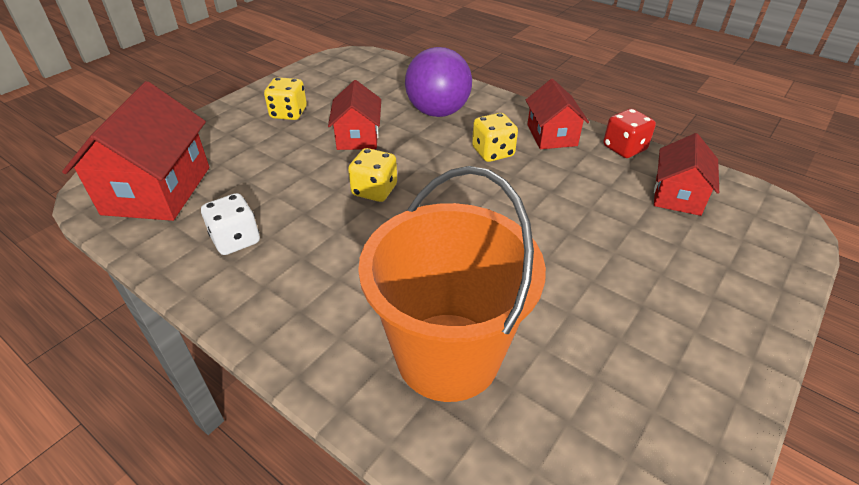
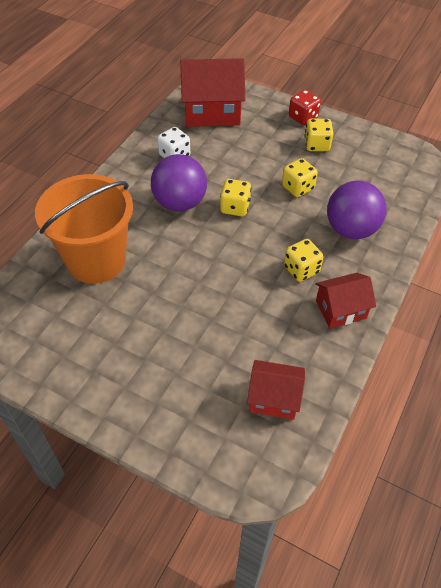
camera: 80 degrees right, 10 degrees up
red house [328,80,381,150] -> yellow dice [282,158,318,197]
red dice [603,109,656,158] -> red dice moved to [289,90,321,125]
none -> purple ball [151,154,207,211]

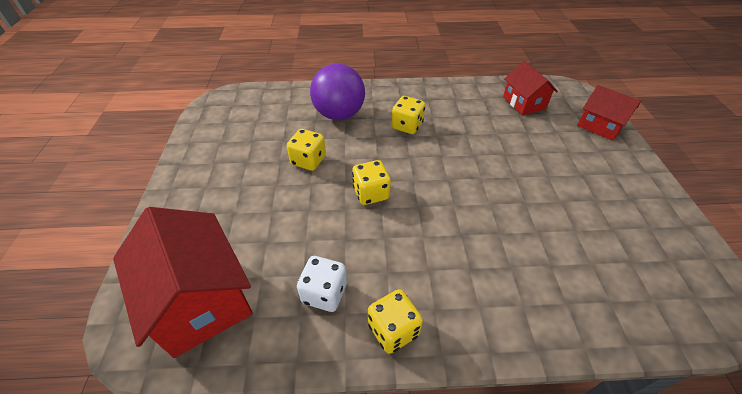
camera: 120 degrees left, 5 degrees down
orange bucket [35,174,133,284] -> none
purple ball [151,154,207,211] -> none
red dice [289,90,321,125] -> none
yellow dice [304,119,333,151] -> yellow dice moved to [368,289,423,354]
red house [315,273,376,328] -> red house moved to [577,85,641,141]

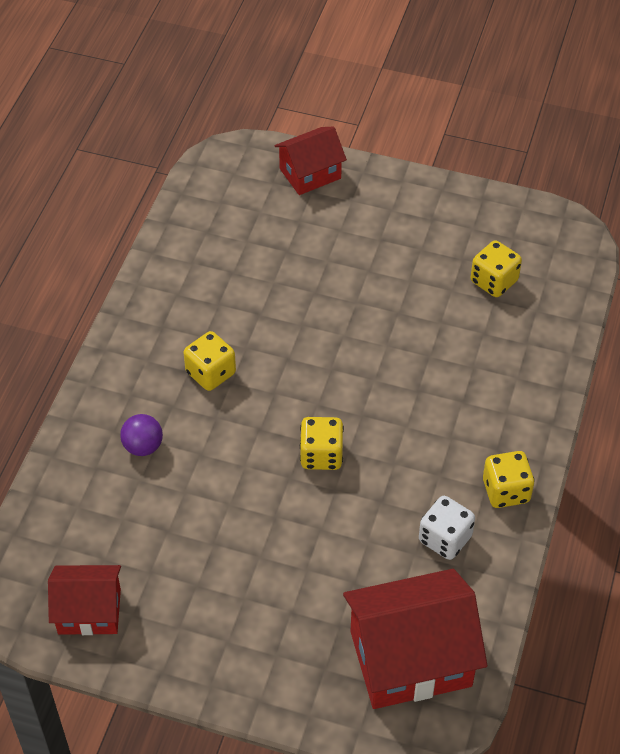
camera: 70 degrees left, 5 degrees up
yellow dice [287,129,326,171] -> yellow dice moved to [471,240,522,297]
purple ball [310,64,365,120] -> purple ball [120,414,163,456], size x0.50
red house [503,61,558,115] -> red house moved to [48,565,121,635]

